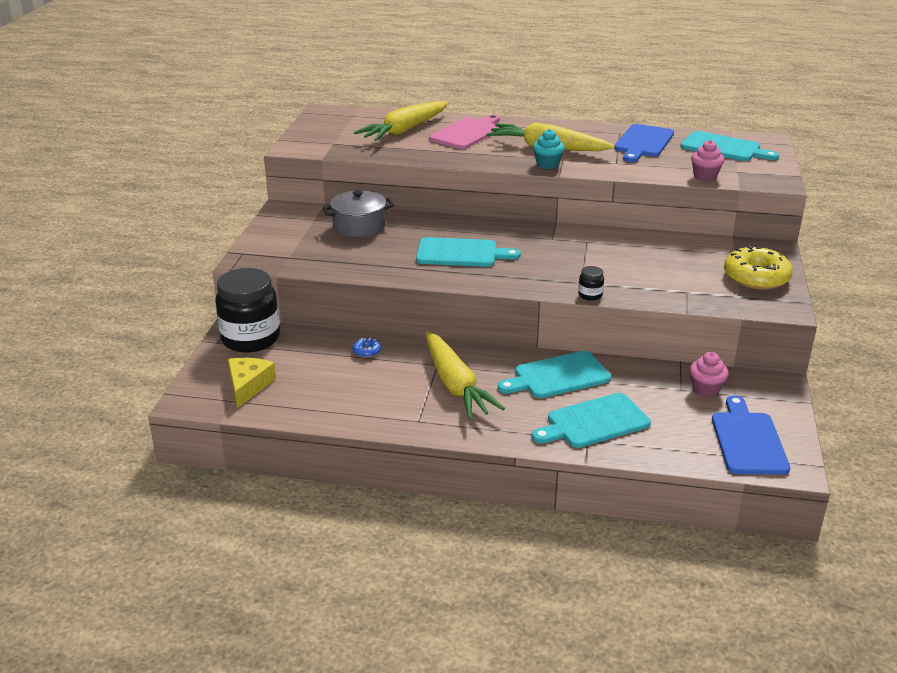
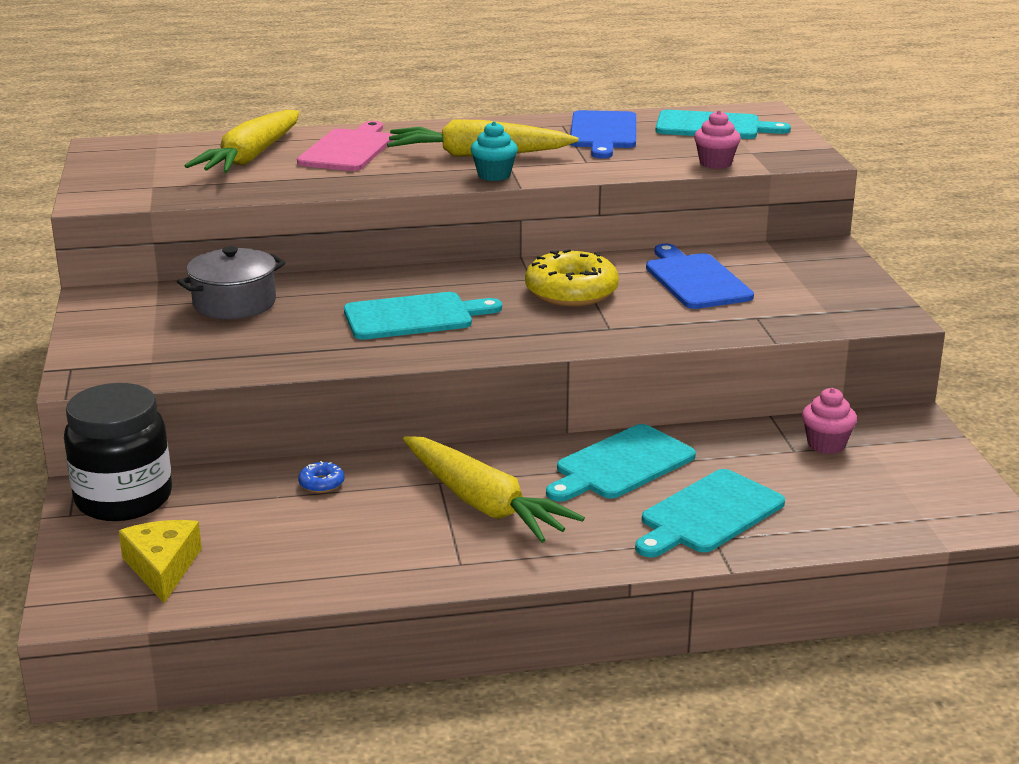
camera: 20 degrees left, 5 degrees down
black jar [578,266,604,301] -> none
blue cutting board [712,395,790,475] -> blue cutting board moved to [646,244,754,309]
yellow donut [724,246,793,290] -> yellow donut moved to [525,249,619,307]

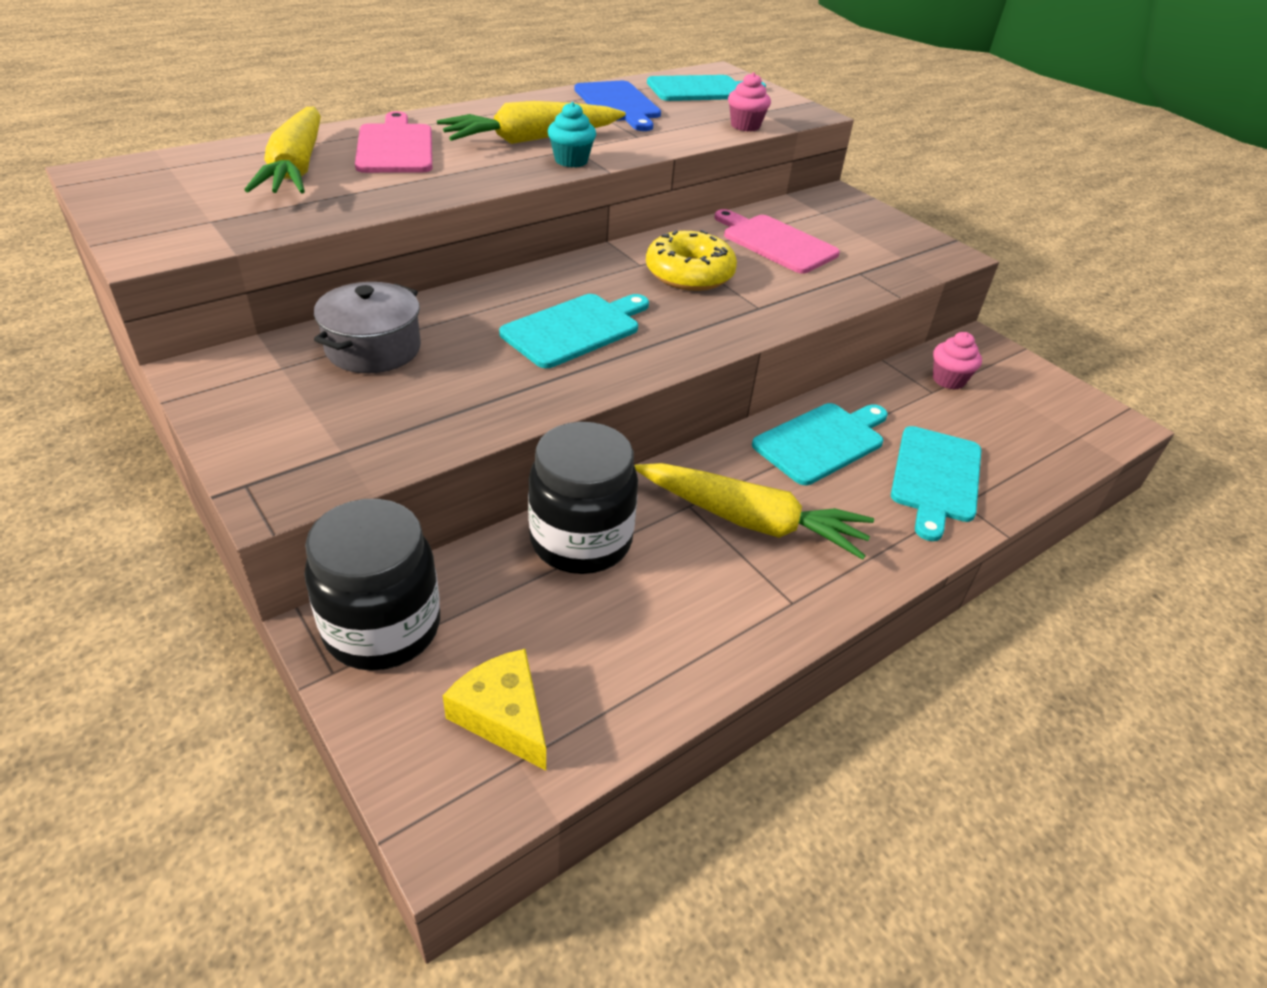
camera: 30 degrees left, 15 degrees up
blue donut [298,461,344,493] -> black jar [528,422,638,574]
turquoise cutting board [546,424,696,502] -> turquoise cutting board turned 150 degrees counterclockwise [752,403,888,485]
blue cutting board [646,244,754,309] -> pink cutting board [714,209,840,274]

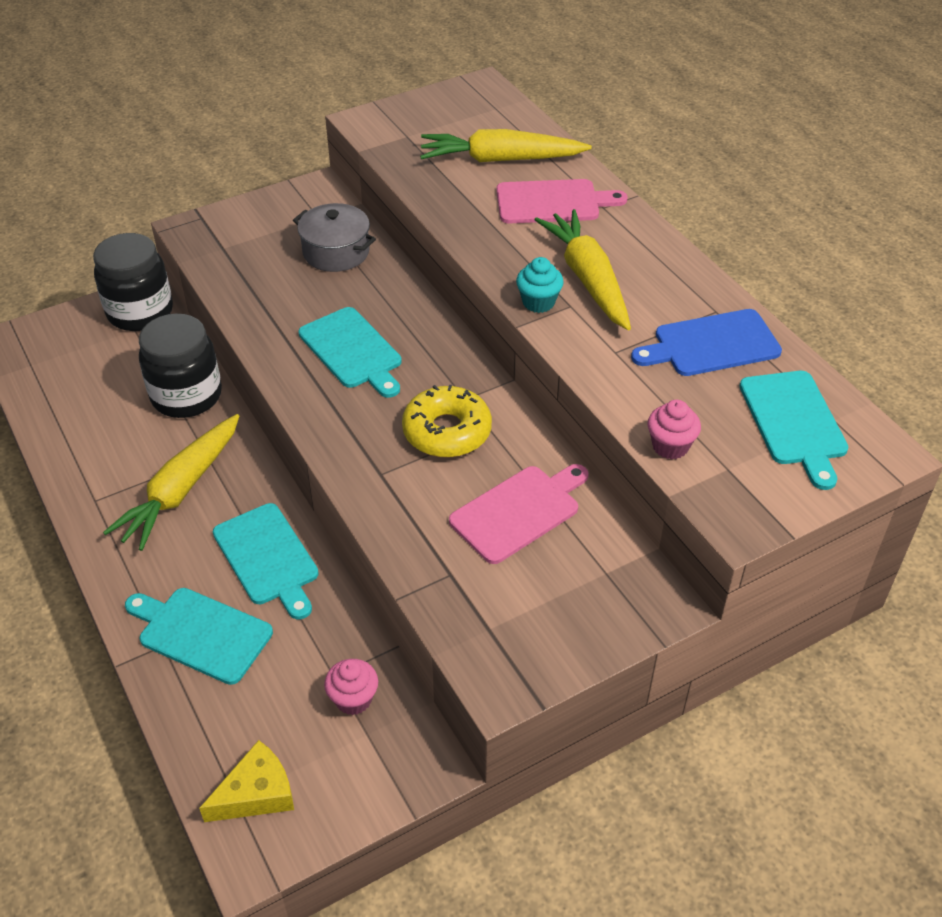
camera: 100 degrees right, 5 degrees up
yellow cheese [443,649,546,771] -> yellow cheese moved to [199,740,294,822]

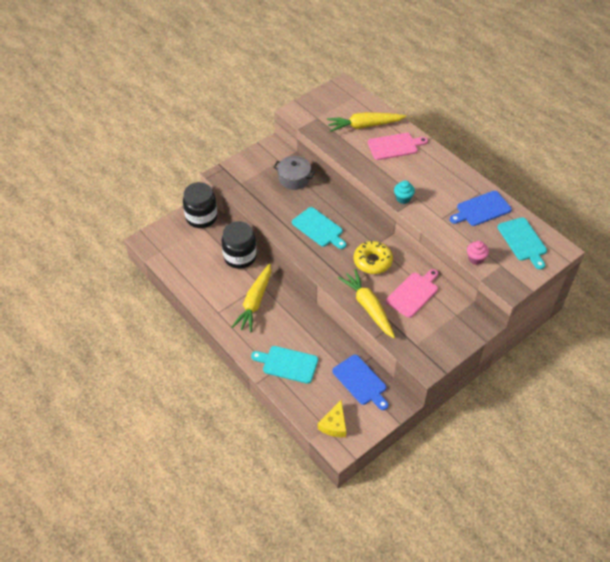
camera: 10 degrees left, 5 degrees up
yellow cheese [199,740,294,822] -> yellow cheese turned 150 degrees clockwise [318,400,346,437]
turquoise cutting board [213,503,319,619] -> none
pink cupcake [324,659,378,715] -> blue cutting board [332,355,388,410]
yellow carrot [534,209,631,331] -> yellow carrot moved to [338,269,395,338]

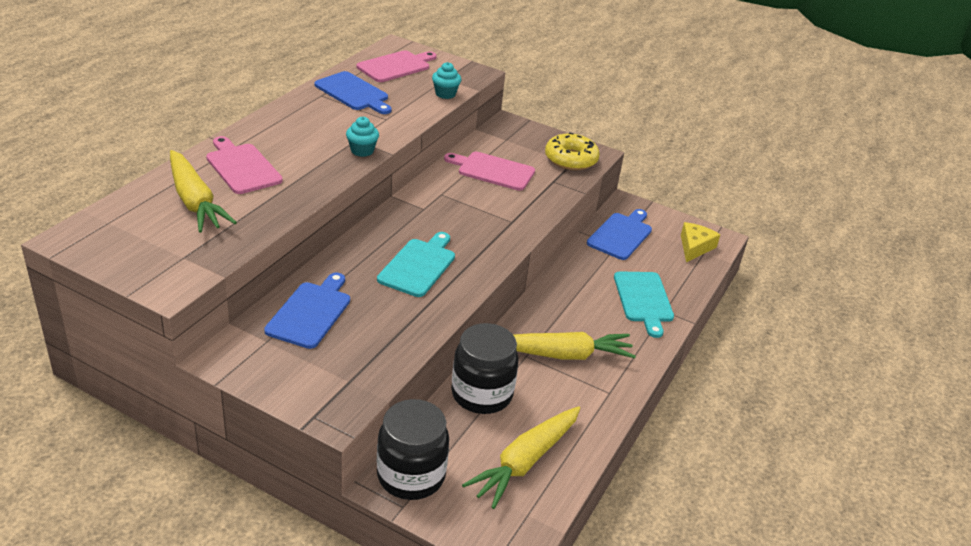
camera: 115 degrees left, 15 degrees down
grey pot [273,156,315,190] -> blue cutting board [264,272,350,349]
yellow cheese [318,400,346,437] -> yellow cheese turned 60 degrees counterclockwise [681,222,720,262]
yellow carrot [338,269,395,338] -> yellow carrot moved to [462,406,580,509]
yellow donut [354,241,393,274] -> yellow donut moved to [545,132,600,170]
pink cupcake [467,241,489,265] -> turquoise cupcake [432,62,461,99]
turquoise cutting board [497,217,547,270] -> pink cutting board [357,50,437,82]

